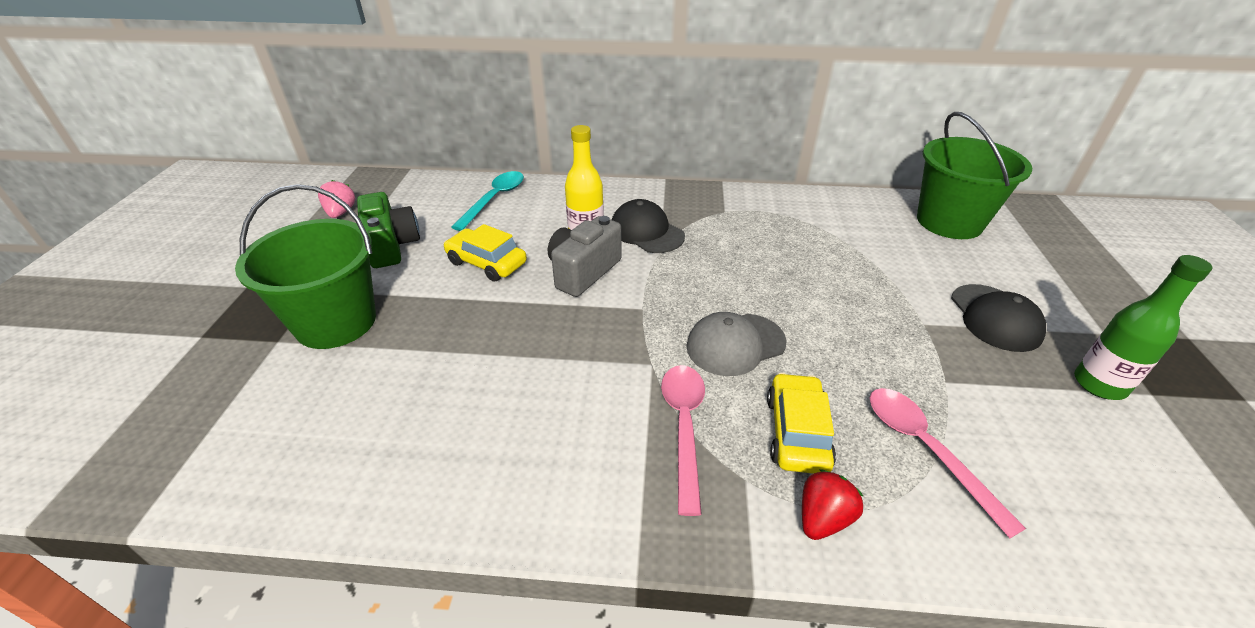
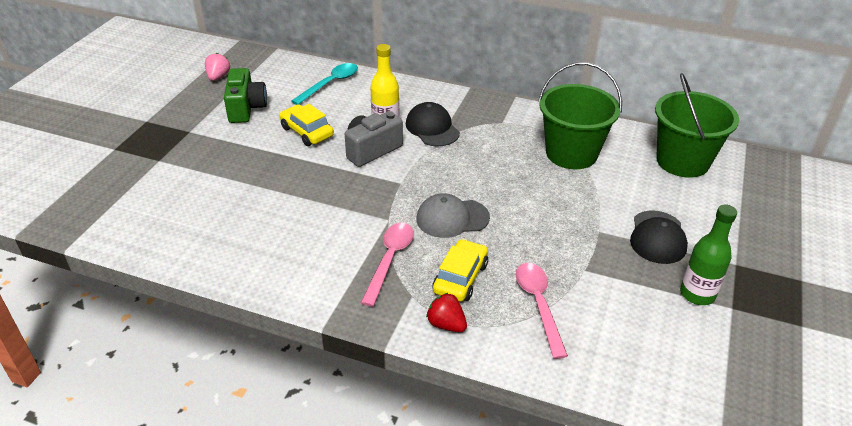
camera: 15 degrees right, 0 degrees up
green bucket [235,184,376,349] -> green bucket moved to [538,62,622,169]
red strawberry [802,469,863,540] -> red strawberry turned 105 degrees counterclockwise [426,293,467,332]

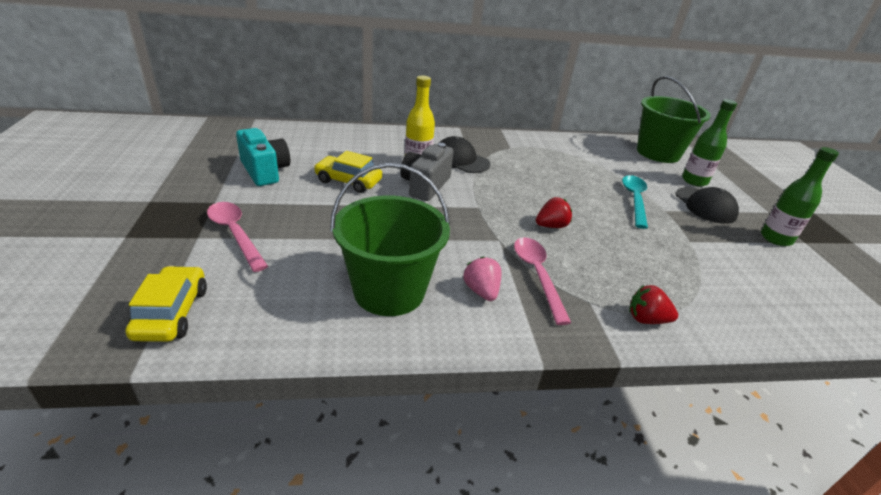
camera: 30 degrees left, 5 degrees down
pink strawberry [205,53,230,81] -> pink strawberry moved to [463,257,501,301]
green camera [224,68,267,123] -> turquoise camera [236,128,290,186]
turquoise spoon [291,63,358,105] -> turquoise spoon moved to [622,175,648,229]
grey cap [416,193,490,238] -> red strawberry [536,197,572,228]
yellow car [433,239,488,302] -> yellow car moved to [125,266,207,342]
pink spoon [516,263,568,359] -> pink spoon moved to [207,202,268,272]
green bucket [538,62,622,169] -> green bucket moved to [330,163,450,316]
none -> green bottle [682,99,737,186]

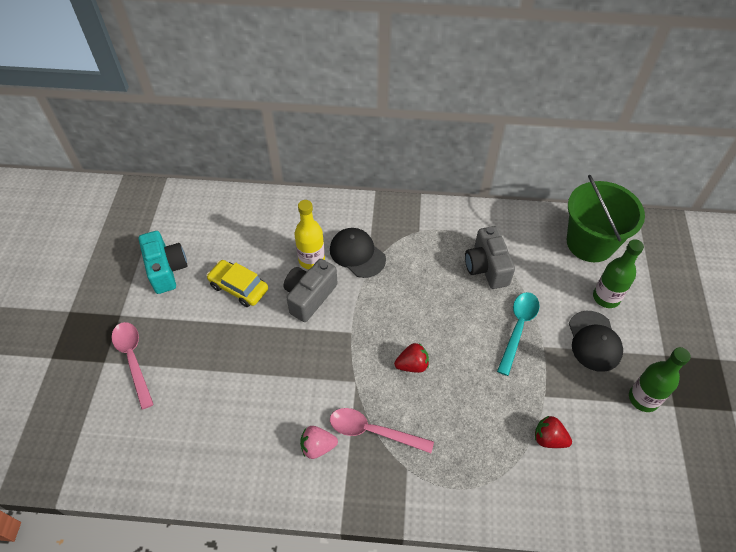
camera: 15 degrees right, 20 degrees up
yellow car [125,266,207,342] -> none
green bucket [330,163,450,316] -> none
pink strawberry [463,257,501,301] -> pink strawberry turned 90 degrees counterclockwise [300,426,338,459]
pink spoon [514,237,571,325] -> pink spoon turned 75 degrees counterclockwise [330,408,434,453]
red strawberry [629,285,678,324] -> red strawberry moved to [535,416,572,448]
none -> grey camera [465,226,515,289]

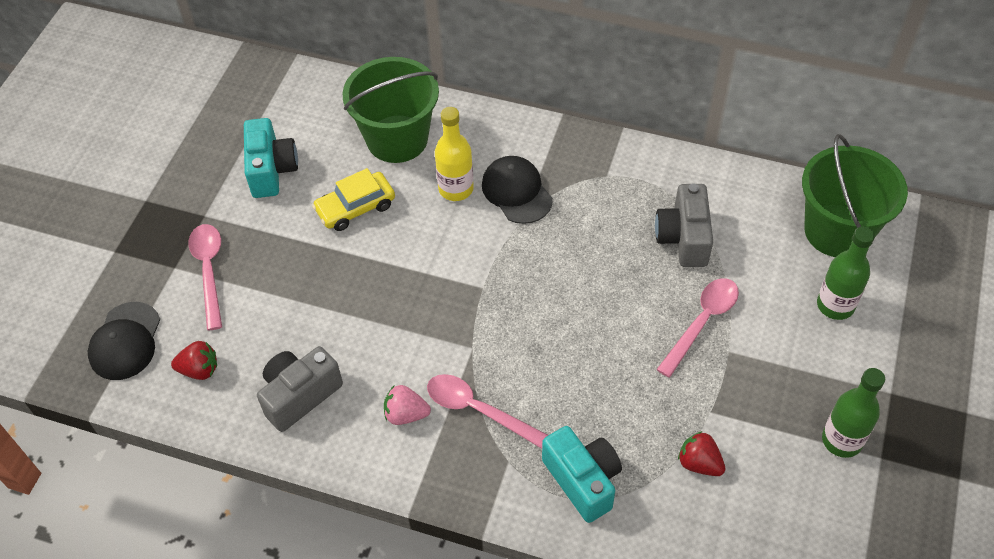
camera: 15 degrees right, 0 degrees up
yellow car [207,260,268,307] -> yellow car turned 75 degrees counterclockwise [312,168,395,231]
grey camera [283,259,338,322] -> grey camera moved to [257,346,343,432]
red strawberry [394,343,429,373] -> red strawberry moved to [171,341,217,380]
turquoise spoon [497,292,540,376] -> pink spoon [656,278,739,378]
black cap [569,311,623,372] -> black cap moved to [88,302,161,380]
none -> green bucket [343,57,439,163]
none -> turquoise camera [542,426,622,523]

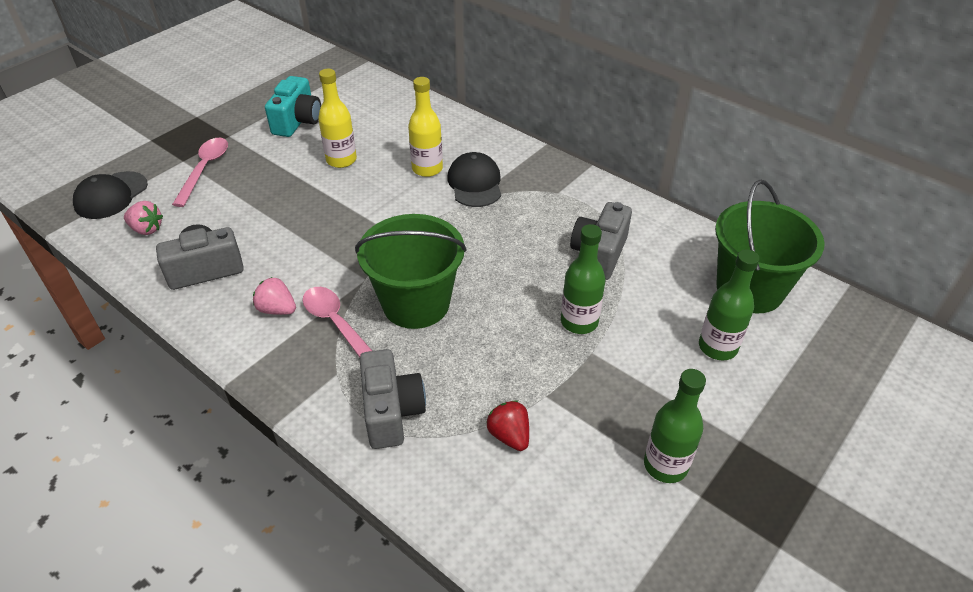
camera: 20 degrees right, 10 degrees down
red strawberry [171,341,217,380] -> pink strawberry [124,201,163,235]
yellow car [312,168,395,231] -> yellow bottle [318,69,357,168]
green bucket [343,57,439,163] -> green bucket moved to [355,214,467,329]
turquoise camera [542,426,622,523] -> grey camera [360,349,426,449]
pink spoon [656,278,739,378] -> green bottle [561,224,605,334]

